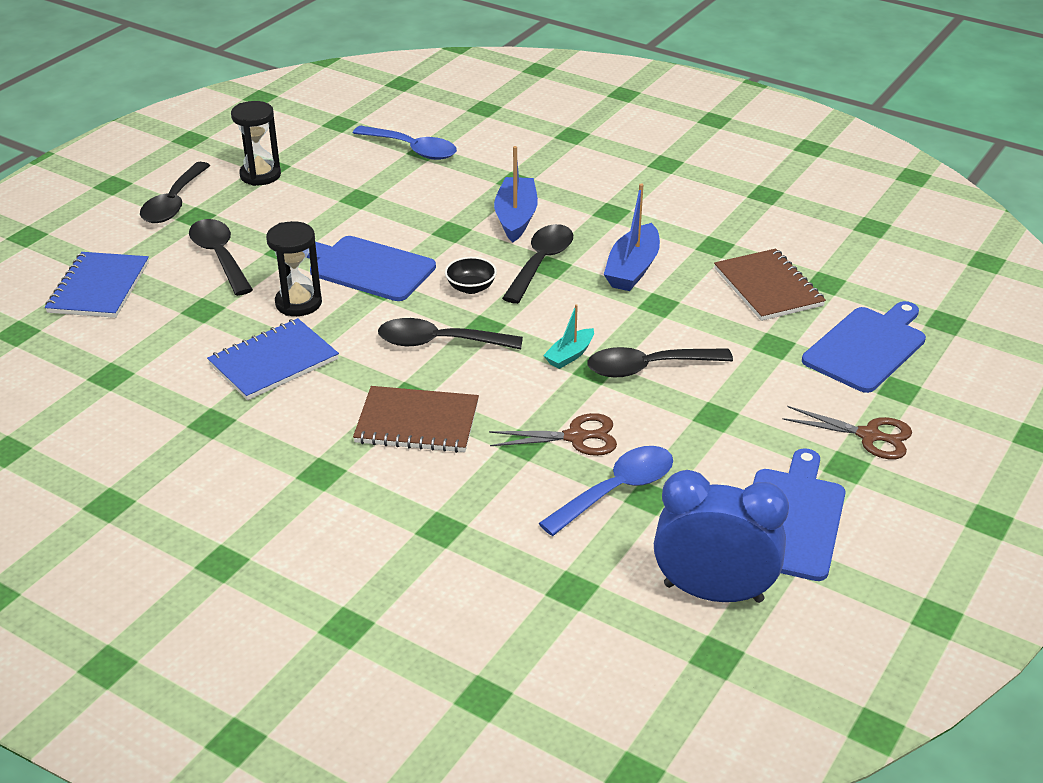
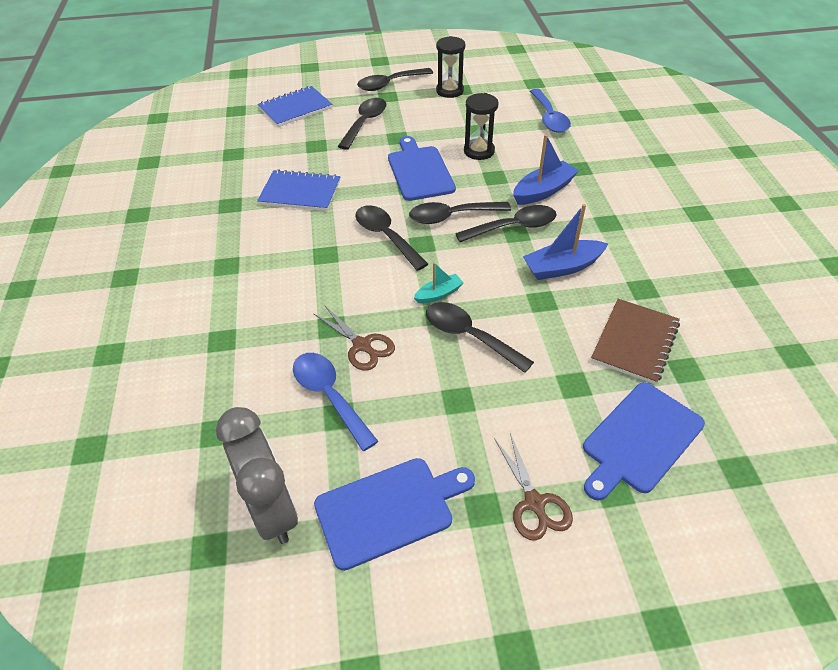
camera: 50 degrees right, 10 degrees up
black hourglass [266,221,322,316] -> black hourglass moved to [464,93,499,160]
brown notebook [353,386,479,453] -> none
black bowl [445,257,497,294] -> black spoon [409,202,511,224]
blue spoon [538,446,673,536] -> blue spoon turned 135 degrees counterclockwise [293,353,379,451]
turquoise boat [543,304,594,369] -> turquoise boat turned 150 degrees clockwise [414,262,464,303]
blue clock [654,470,789,603] -> grey clock [216,407,298,544]
blue cutting board [802,301,926,393] -> blue cutting board turned 135 degrees clockwise [583,382,705,501]

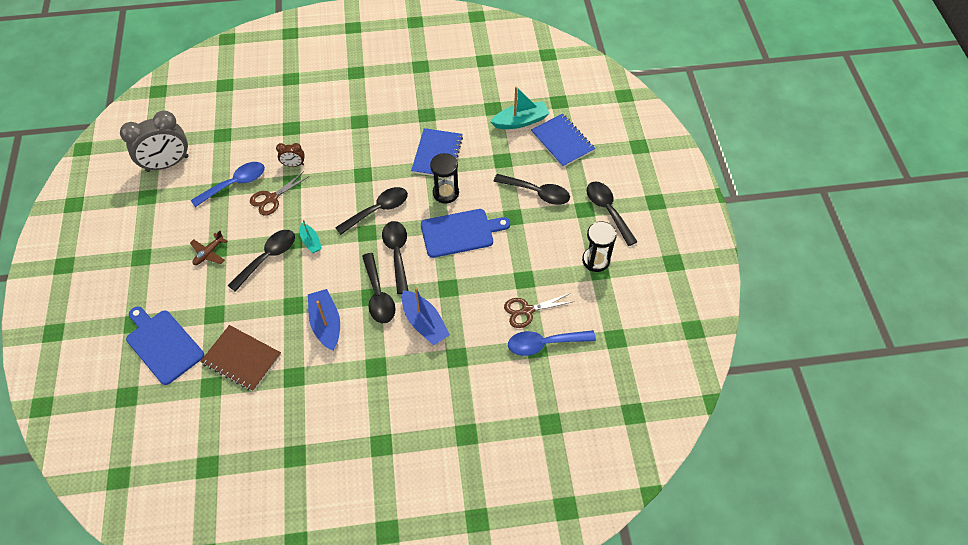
camera: 90 degrees right, 10 degrees up
blue cutting board [314,458,475,571] -> none
black hourglass [464,93,499,160] -> black hourglass moved to [430,153,459,204]
brown scissors [494,433,573,541] -> brown scissors moved to [504,293,574,328]
none -> brown plane [190,230,227,265]
none -> brown clock [276,143,305,167]
none -> turquoise boat [490,86,550,129]

